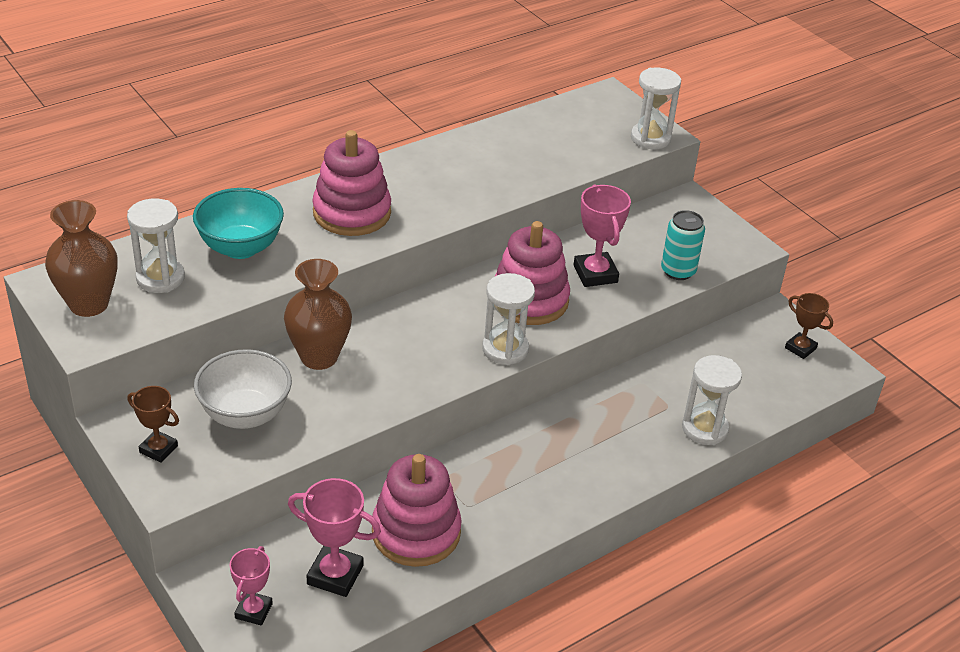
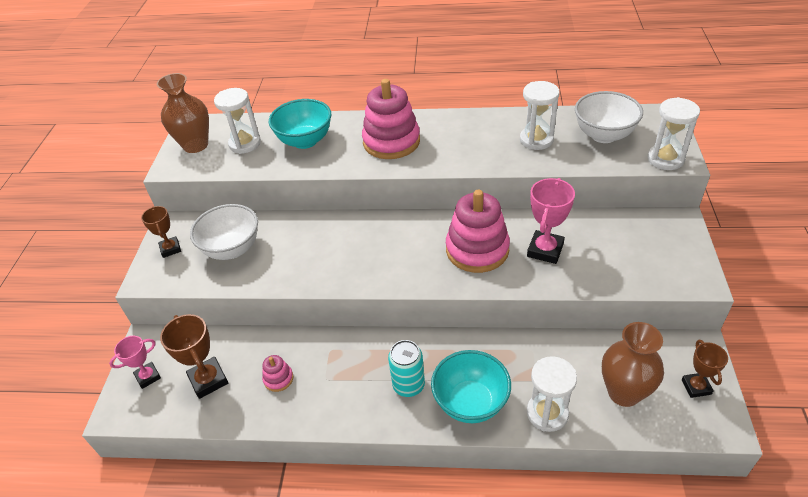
camera: 45 degrees right, 5 degrees up
brown vase [284,259,352,370] -> brown vase moved to [602,322,664,407]
pink trophy [288,478,381,597] -> brown trophy [160,314,228,399]
pink stacking toy [372,454,462,567] -> pink stacking toy [262,355,293,392], size x0.45
white hourglass [482,273,535,365] -> white hourglass moved to [520,81,559,150]
turquoise can [661,210,705,280] -> turquoise can moved to [388,340,425,397]
none -> turquoise bowl [431,350,511,423]
none -> white bowl [575,91,643,143]

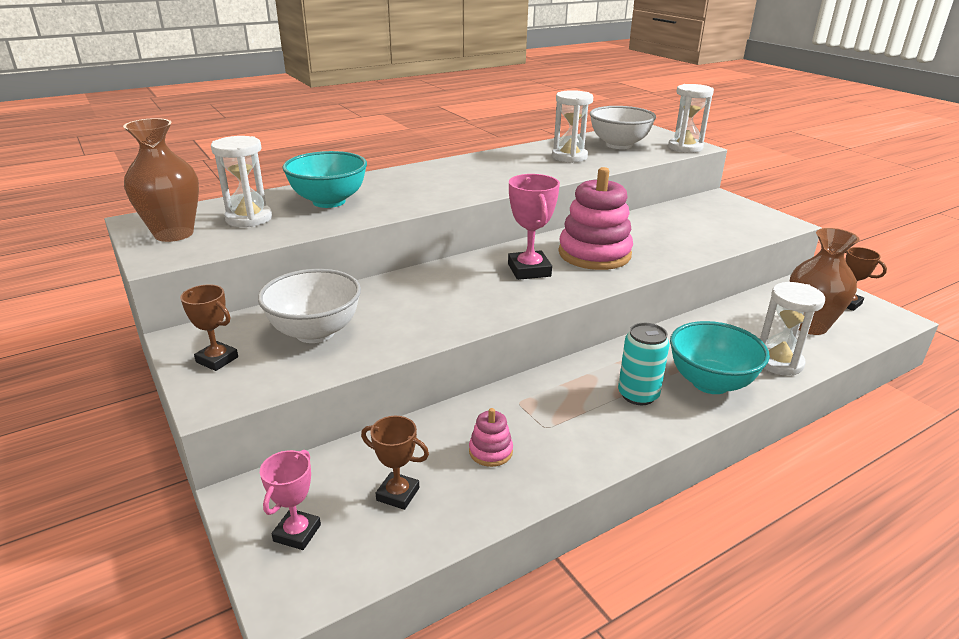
camera: 40 degrees left, 15 degrees down
brown trophy [160,314,228,399] -> brown trophy [361,416,429,510], size x0.65
pink stacking toy [362,79,420,159] -> none
pink trophy [527,178,575,264] -> pink trophy moved to [508,174,560,280]

